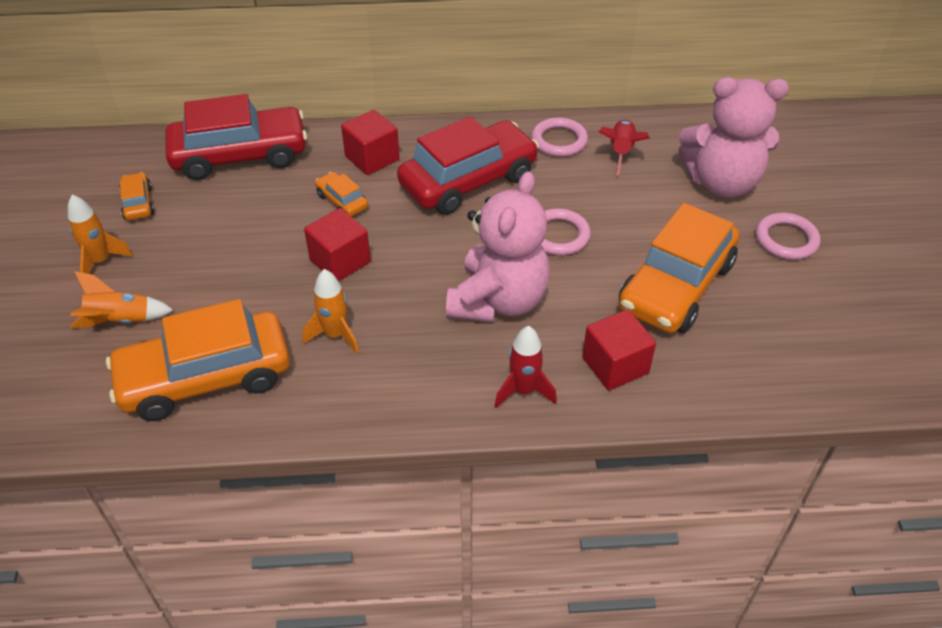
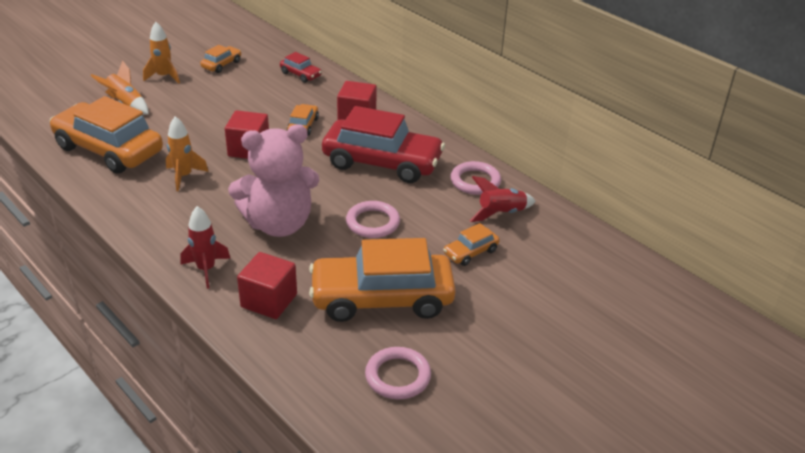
camera: 50 degrees right, 10 degrees down
red car [165,94,307,180] -> red car [280,52,322,83], size x0.44
pink teddy bear [678,77,789,198] -> none
pink ring [756,213,821,260] -> pink ring moved to [365,347,431,400]
none -> orange car [443,223,500,266]

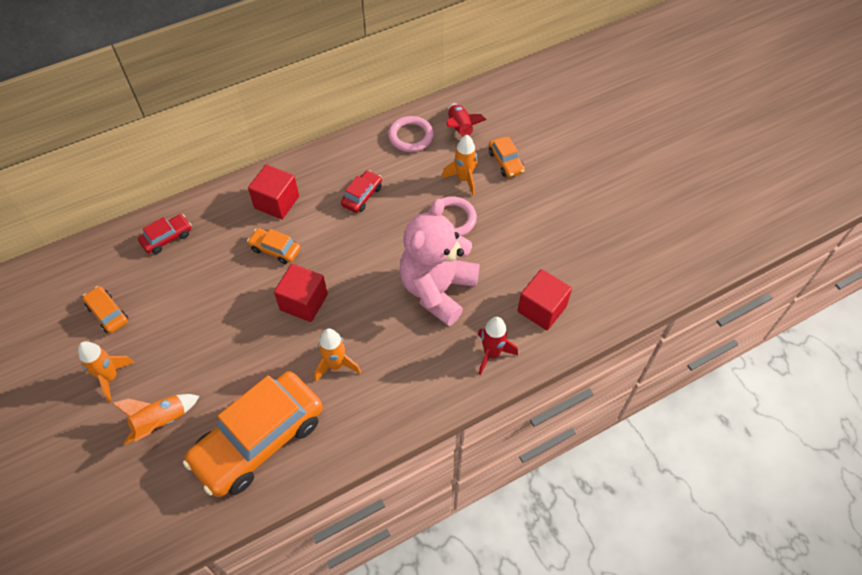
camera: 75 degrees left, 20 degrees up
pink teddy bear [228,124,320,237] -> pink teddy bear turned 150 degrees counterclockwise [400,199,480,326]
orange car [309,238,456,322] -> none
red car [322,106,445,183] -> red car [341,170,382,213], size x0.44
pink ring [365,347,431,400] -> none
none -> orange rocket [442,134,478,196]

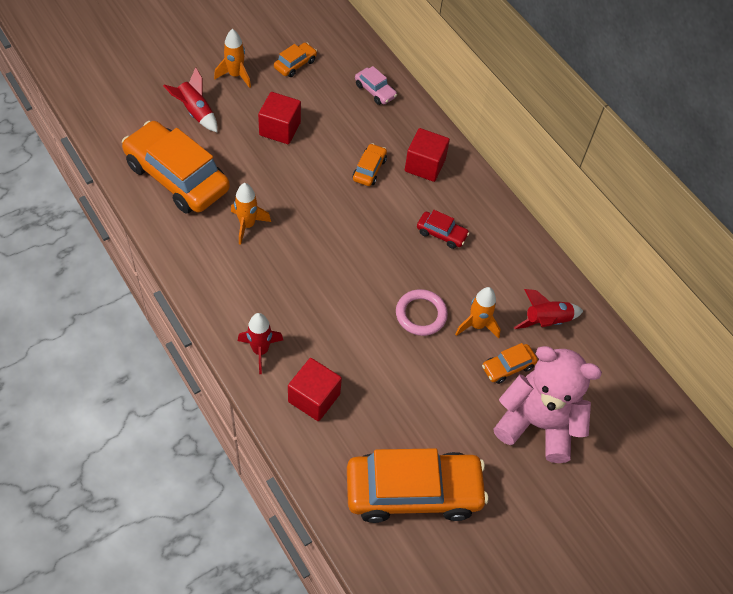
camera: 80 degrees right, 0 degrees up
orange rocket [112,394,199,445] -> red rocket [163,67,217,132]
red car [138,214,191,254] -> pink car [355,66,397,105]
red cube [274,264,328,322] -> red cube moved to [258,92,301,144]
pink ring [388,116,434,152] -> none
pink teddy bear [400,199,480,326] -> pink teddy bear moved to [493,346,602,463]
none -> orange car [347,448,488,523]

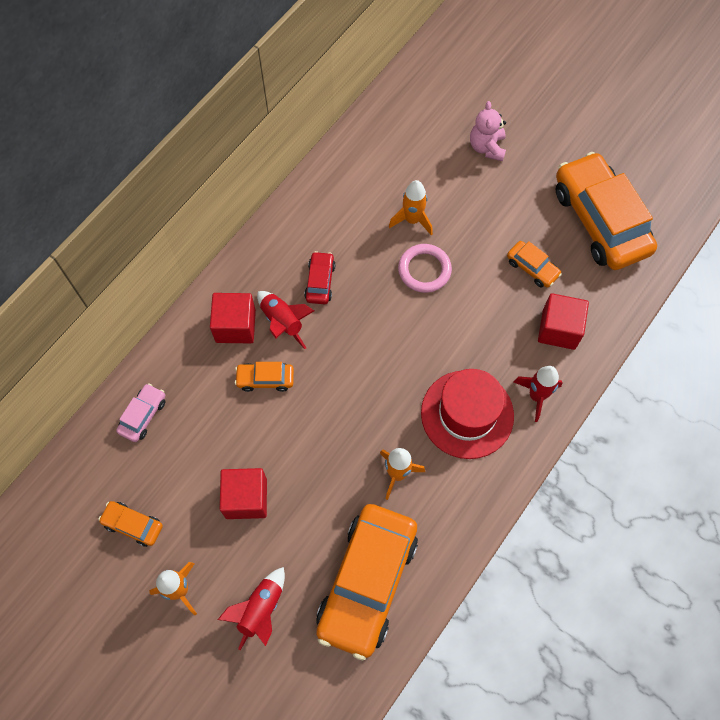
camera: 105 degrees left, 10 degrees up
orange car [482,343,538,384] -> orange car moved to [507,241,562,288]
pink teddy bear [493,346,602,463] -> pink teddy bear [470,101,506,161], size x0.52
red rocket [514,289,583,329] -> red rocket moved to [257,291,314,349]
none -> red hat [421,369,514,459]

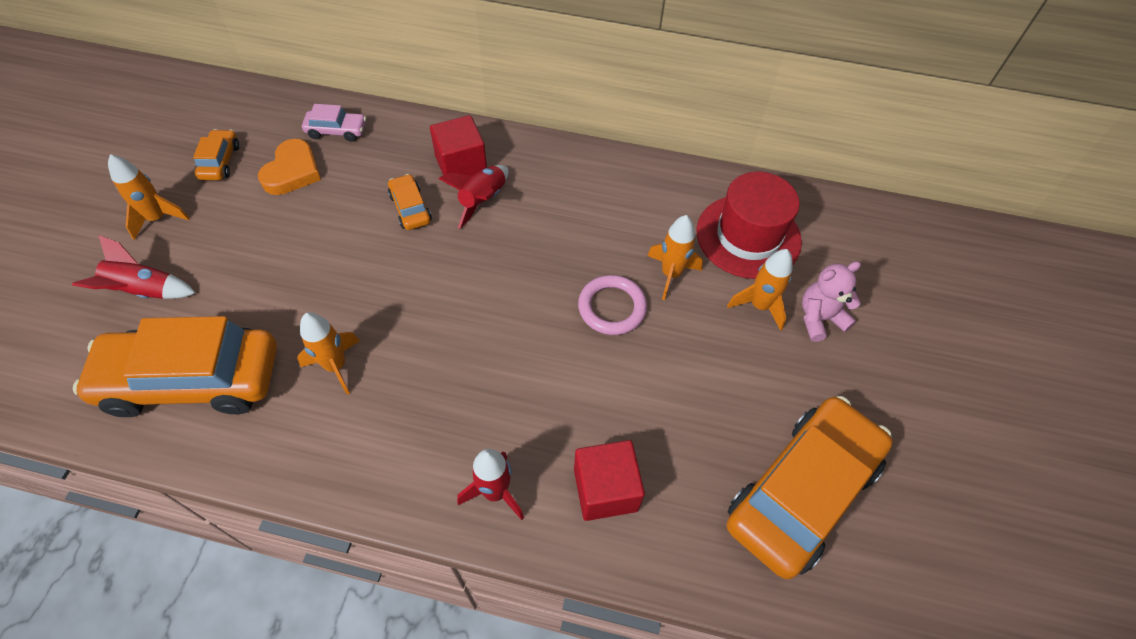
camera: 65 degrees right, 10 degrees down
red cube [220,468,267,519] -> none
red car [304,251,336,304] -> none
red hat [421,369,514,459] -> red hat moved to [697,172,802,279]
orange car [507,241,562,288] -> none
none -> orange heart [258,139,321,195]
none -> orange rocket [727,249,793,331]

